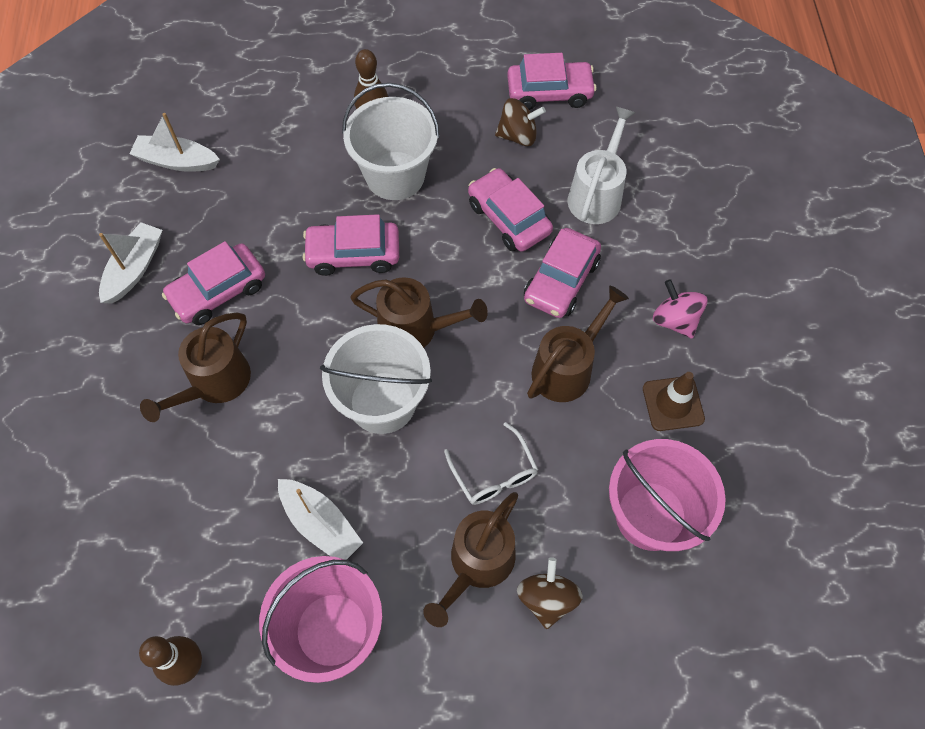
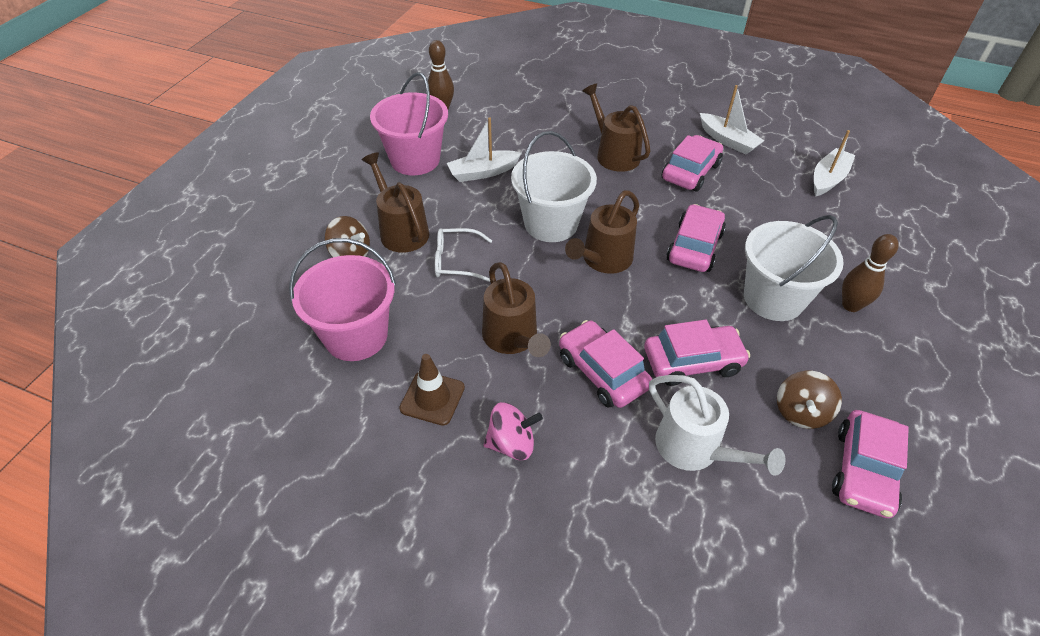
camera: 115 degrees right, 15 degrees down
pink car [162,241,265,325] -> pink car turned 45 degrees clockwise [661,135,723,191]

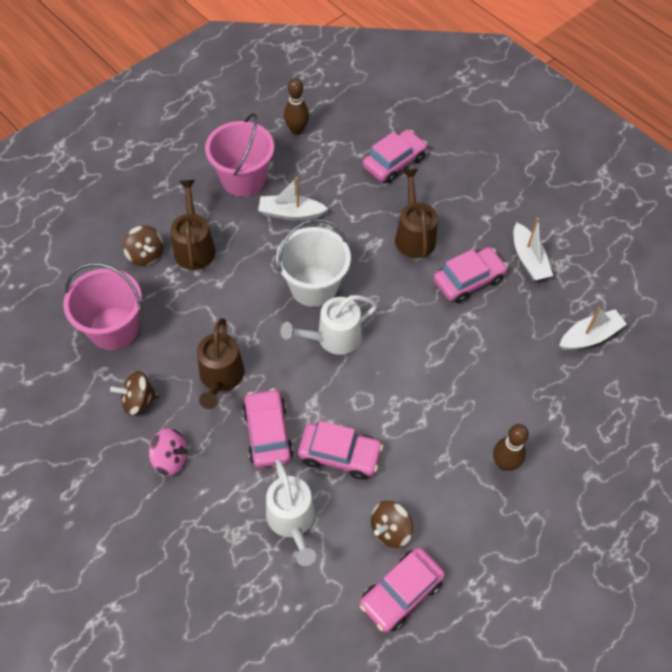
camera: 25 degrees right, 10 degrees up
brown traffic cone [399,354,465,426] -> brown spinning top [110,371,159,415]
white glasses [435,228,492,282] -> none
brown watering can [565,190,639,274] -> white watering can [280,295,378,355]
pink car [666,204,726,272] -> pink car moved to [363,129,427,183]
white bucket [744,215,844,321] -> none

